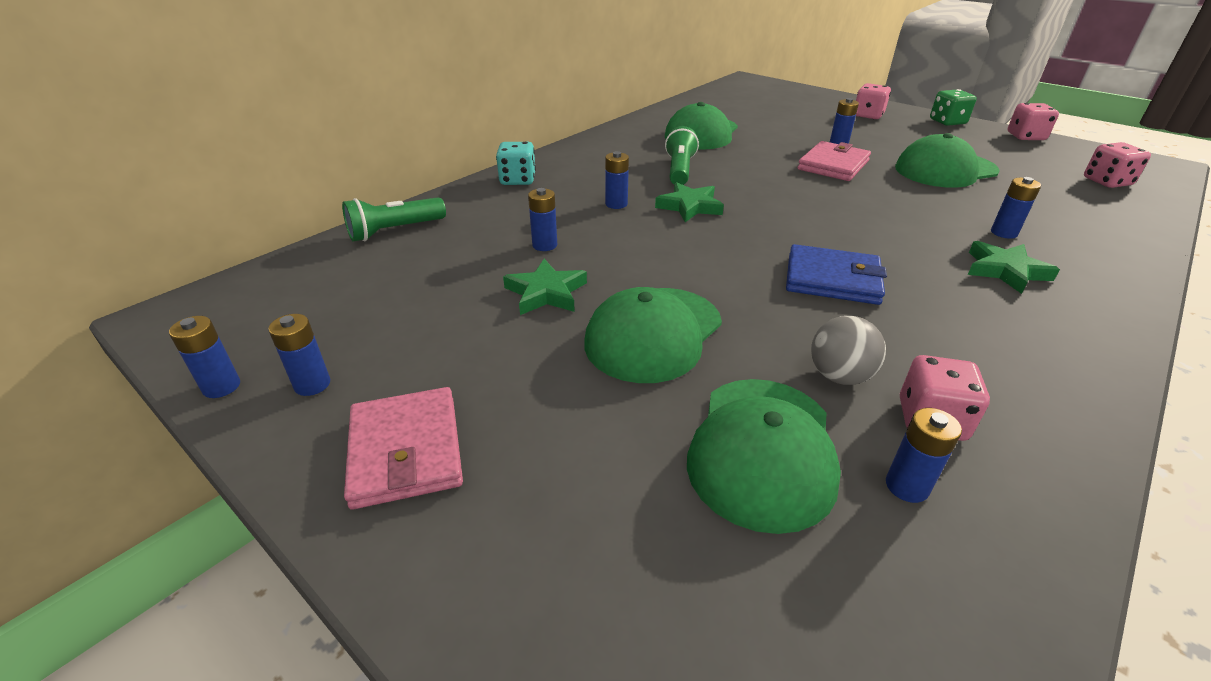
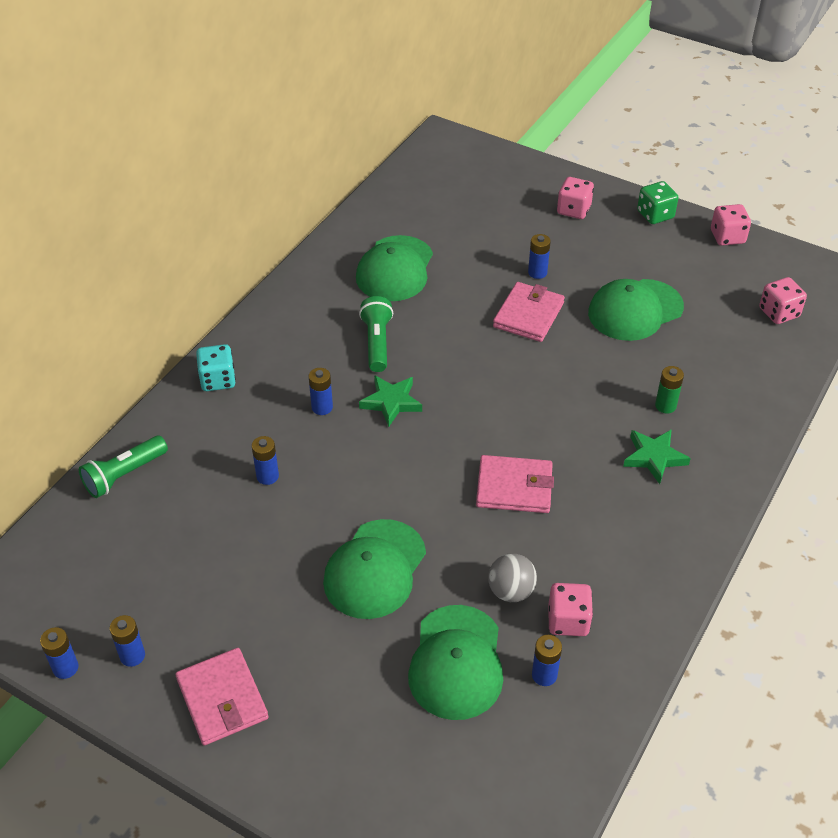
camera: 10 degrees left, 10 degrees up
green star [503,259,587,315] -> none
blue wallet [786,244,887,305] -> pink wallet [476,455,554,513]
blue battery [991,177,1041,239] -> green battery [655,366,684,413]

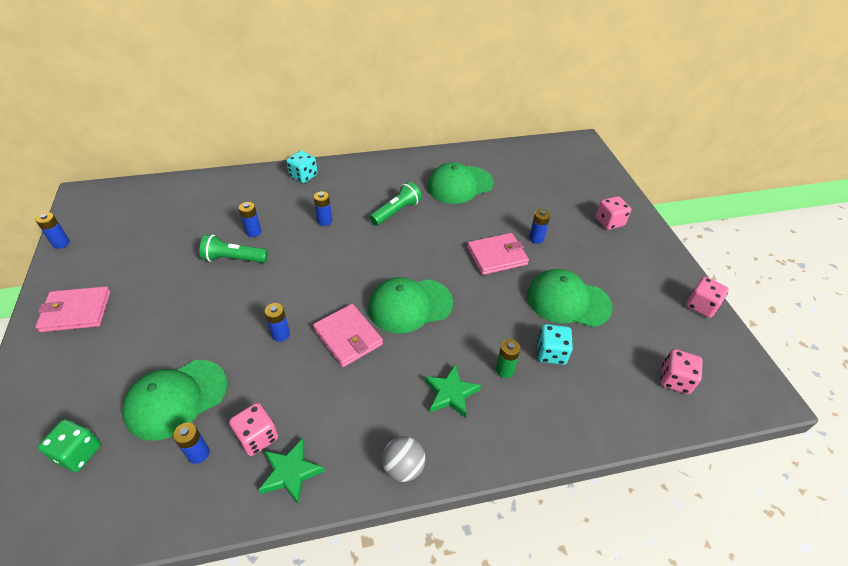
camera: 45 degrees right, 0 degrees up
green flashlight [79,436,168,498] -> green flashlight moved to [199,235,268,263]
blue battery [110,615,145,667] -> blue battery moved to [264,303,290,342]
pink wallet [175,648,268,745] -> pink wallet turned 60 degrees clockwise [35,286,111,332]
green cap [323,519,426,619] -> green cap moved to [368,277,453,333]
green star [359,375,422,427] -> green star moved to [259,438,325,504]
grey ball [488,553,537,602] -> grey ball moved to [382,436,425,482]
green dice [637,181,679,224] -> green dice moved to [38,419,101,472]
none -> turquoise dice [537,324,573,365]

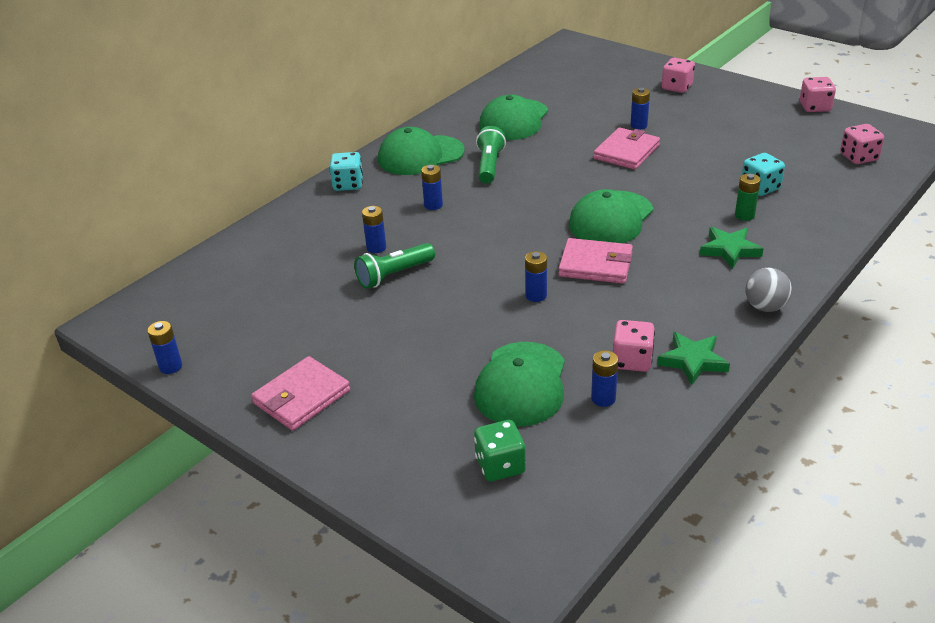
camera: 35 degrees left, 10 degrees down
green cap [527,269,613,327] -> green cap moved to [378,127,464,175]

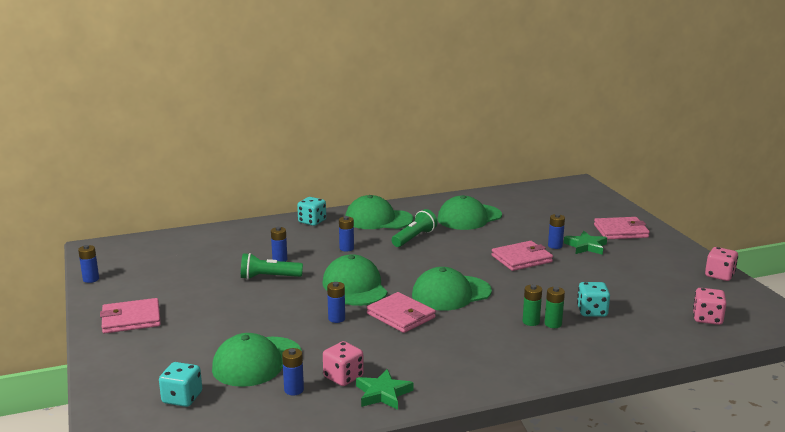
camera: 30 degrees right, 15 degrees down
green dice [474,420,526,482] -> turquoise dice [159,362,202,407]
pink dice [662,58,695,93] -> pink wallet [594,217,650,239]
green star [700,227,764,269] -> green star moved to [564,231,607,255]
grey ball [745,268,792,312] -> none
none -> green cap [322,254,388,306]
none -> green battery [523,285,542,326]

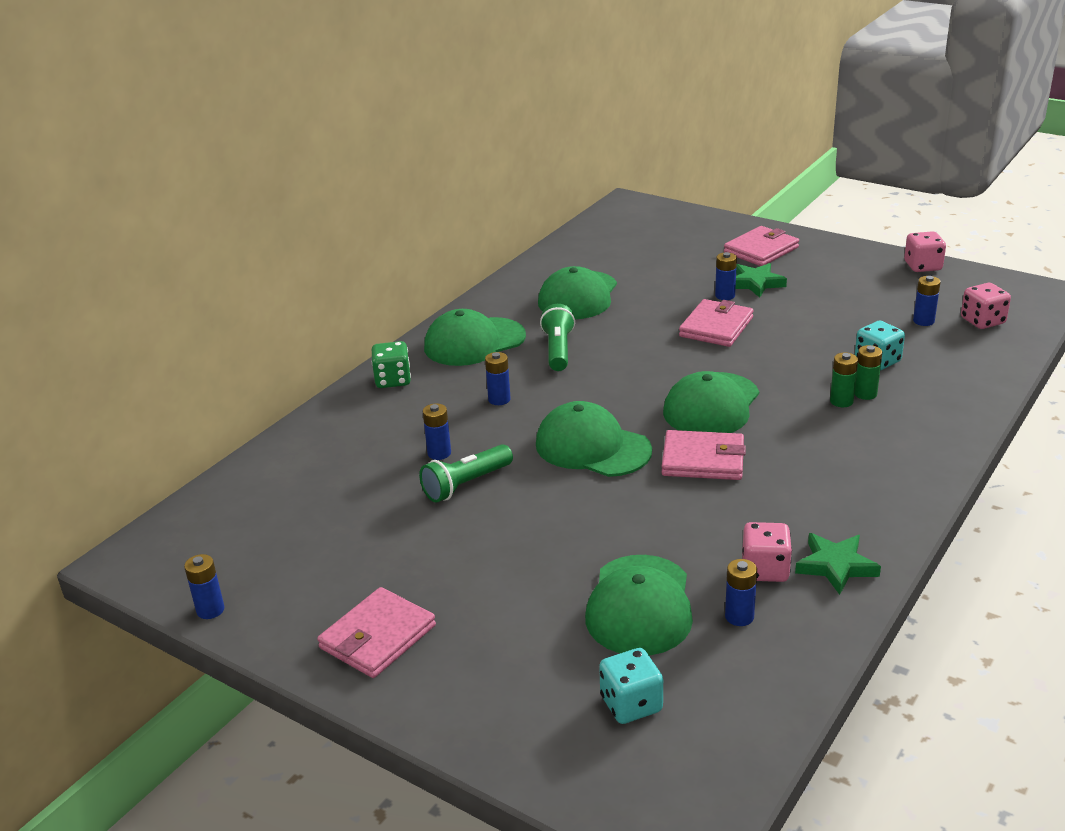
camera: 35 degrees left, 10 degrees up
turquoise dice [297,197,326,226] -> green dice [372,341,411,388]
blue battery [327,282,345,323] -> blue battery moved to [913,276,941,326]

